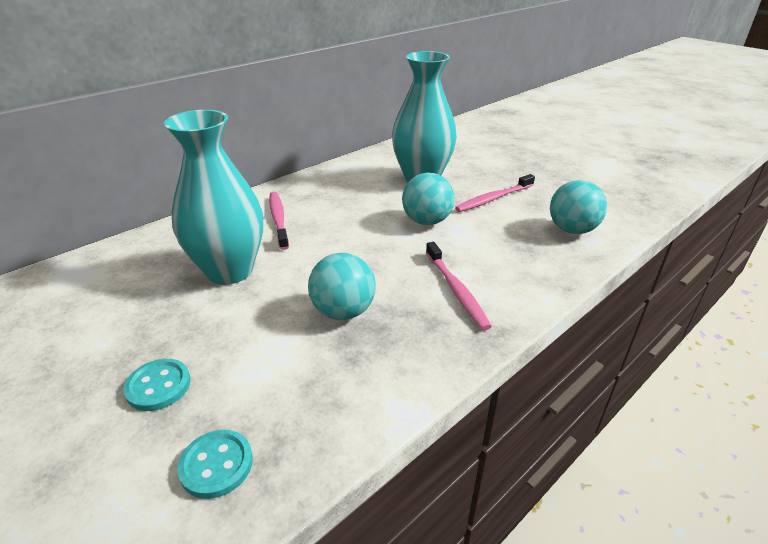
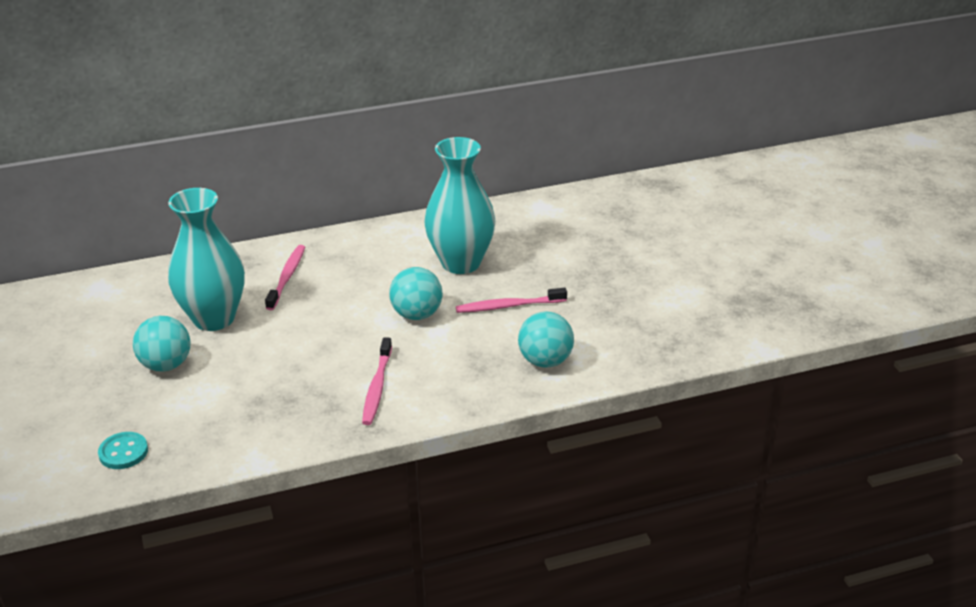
camera: 25 degrees right, 0 degrees up
turquoise button [124,359,191,411] -> none
turquoise ball [308,253,376,320] -> turquoise ball moved to [133,316,190,372]

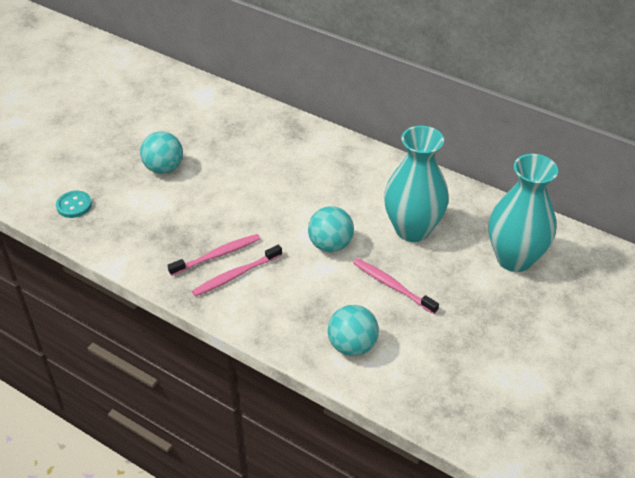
camera: 50 degrees right, 10 degrees up
turquoise vase [168,188,245,331] -> turquoise vase moved to [489,154,558,272]
pink toothbrush [265,245,305,310] -> pink toothbrush moved to [167,234,260,276]

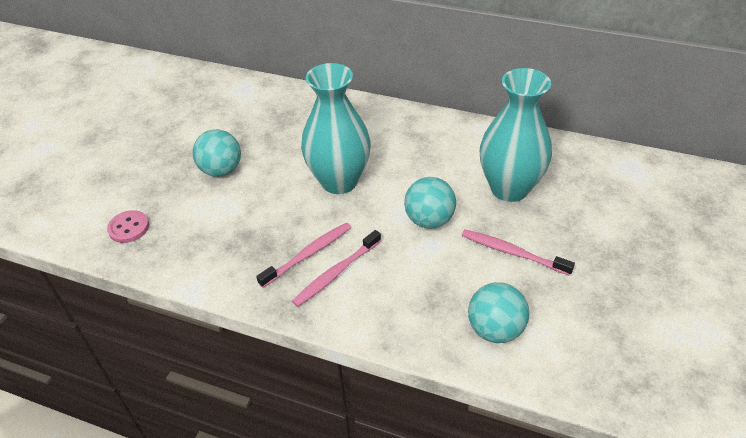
camera: 10 degrees left, 0 degrees up
turquoise button [56,191,92,218] -> pink button [107,210,149,243]
turquoise vase [489,154,558,272] -> turquoise vase moved to [301,63,371,194]

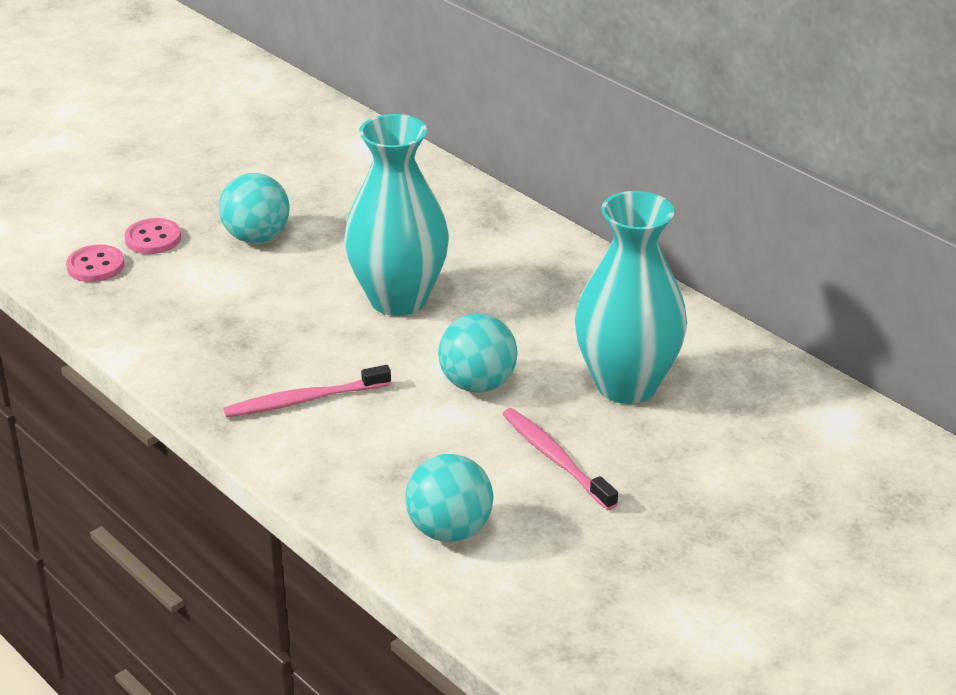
camera: 25 degrees right, 10 degrees down
pink toothbrush [256,223,351,288] -> none
none -> pink button [124,218,181,254]

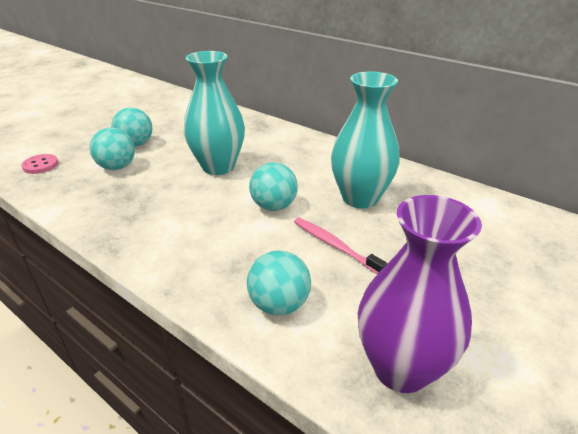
camera: 10 degrees left, 0 degrees up
pink button [124,218,181,254] -> none
pink toothbrush [223,365,391,418] -> none
none -> turquoise ball [89,128,135,170]
none -> purple vase [358,195,482,393]

